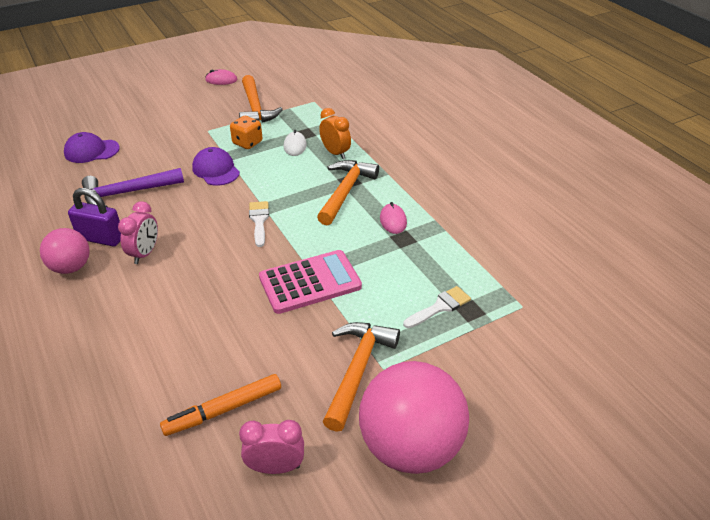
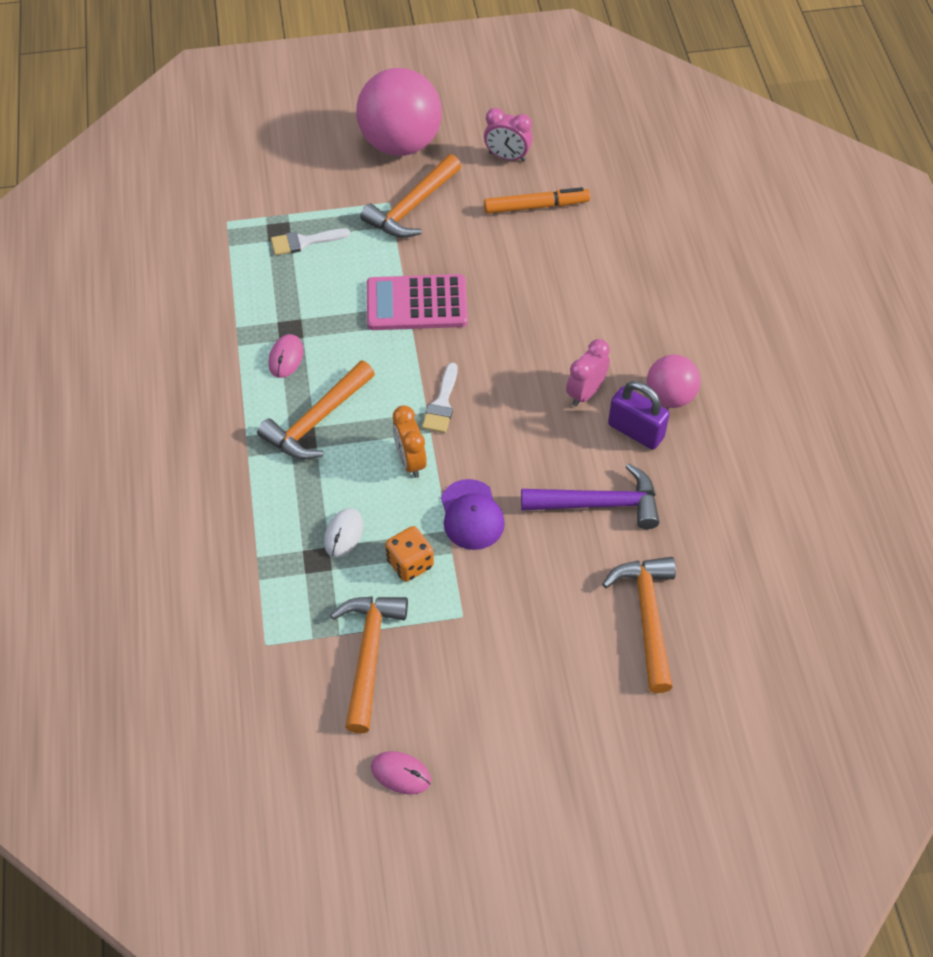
camera: 160 degrees left, 15 degrees up
purple cap [64,132,120,163] -> orange hammer [602,557,676,693]
orange clock [319,108,351,159] -> orange clock moved to [393,405,427,478]

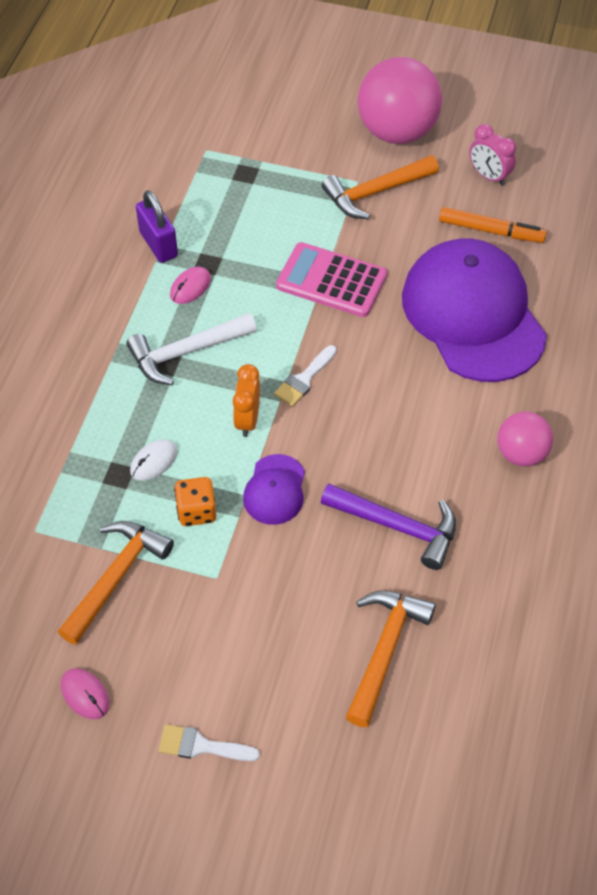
camera: 25 degrees right, 0 degrees up
orange hammer [257,361,375,460] -> white hammer [127,313,257,385]
white brush [271,228,350,255] -> white brush moved to [158,724,260,761]
pink clock [566,339,610,406] -> none
purple padlock [608,381,670,450] -> purple padlock moved to [136,190,178,263]
none -> purple cap [402,238,547,382]

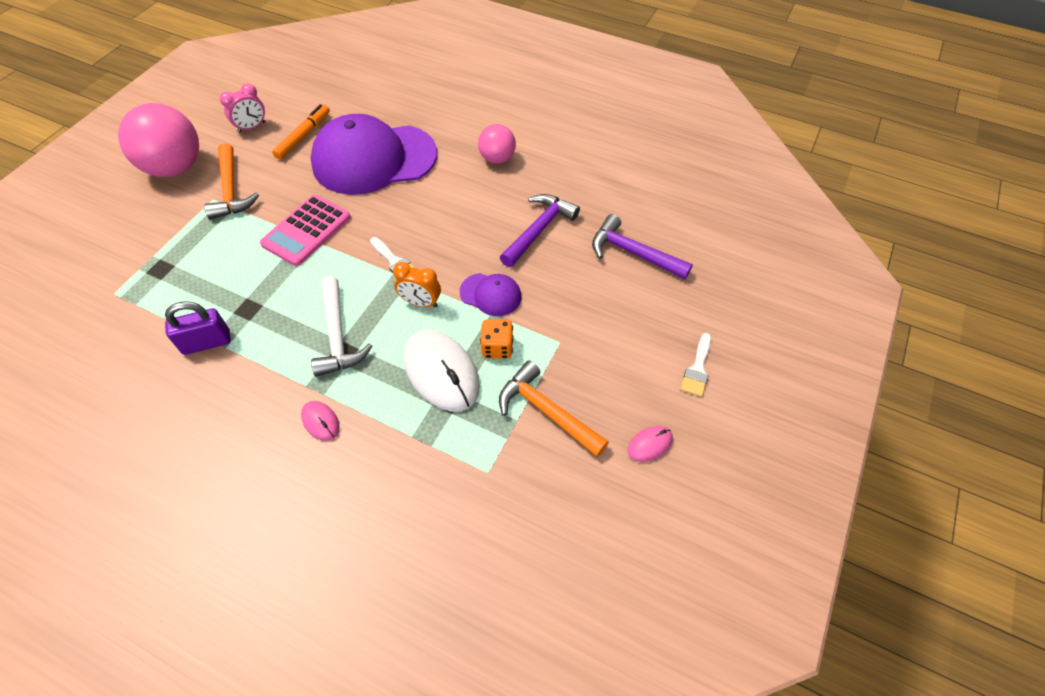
camera: 80 degrees left, 0 degrees up
white mouse [130,439,178,481] -> white mouse [404,330,480,412], size x2.13
pink mouse [170,267,211,304] -> pink mouse moved to [301,401,340,441]
orange hammer [346,591,436,727] -> purple hammer [592,214,693,279]

